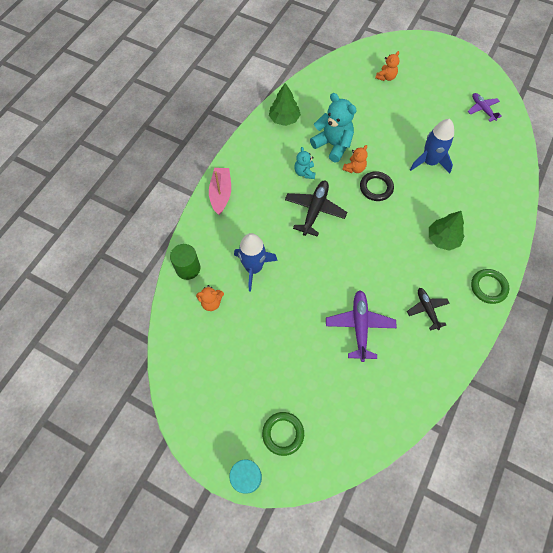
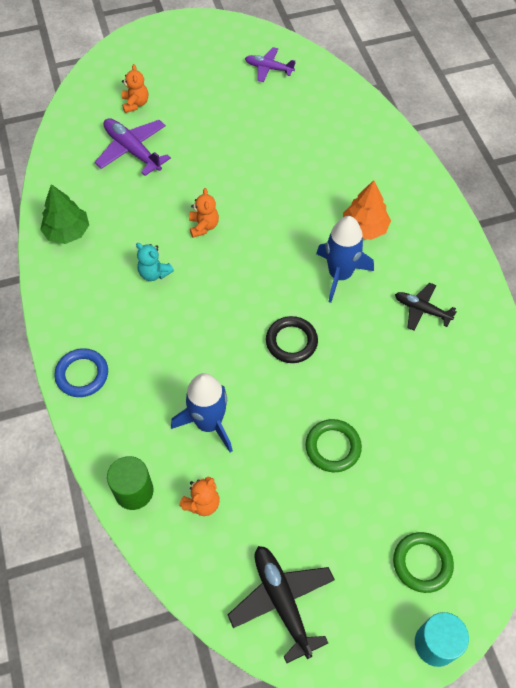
camera: 45 degrees left, 5 degrees down
pink boat [209,168,231,215] -> blue ring [54,348,108,397]
black plane [285,180,347,237] -> black plane moved to [228,546,335,663]
turquoise teddy bear [310,93,357,162] -> none
purple plane [326,290,397,362] -> purple plane moved to [94,118,171,176]
black ring [360,171,394,201] -> black ring moved to [266,316,318,363]
blue rocket [410,119,454,174] -> blue rocket moved to [316,216,374,303]
green tree [429,211,465,251] -> orange tree [343,180,391,240]
green ring [471,269,509,304] -> green ring moved to [305,419,362,472]

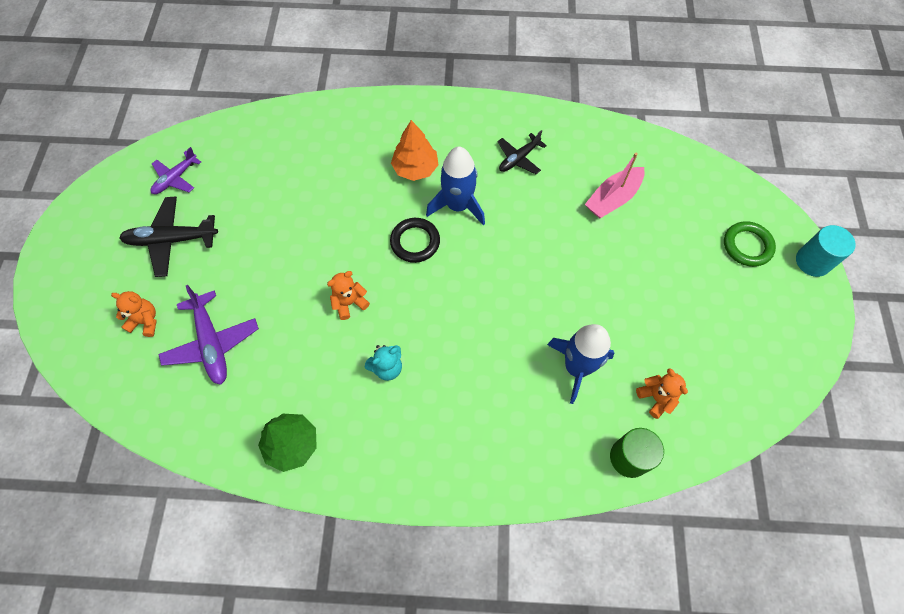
camera: 70 degrees left, 5 degrees up
blue ring [54,348,108,397] -> none
purple plane [94,118,171,176] -> purple plane turned 90 degrees counterclockwise [158,285,259,385]
orange teddy bear [189,188,219,238] -> orange teddy bear turned 45 degrees counterclockwise [327,271,370,320]
black plane [228,546,335,663] -> black plane moved to [119,197,218,277]
black ring [266,316,318,363] -> black ring moved to [390,218,440,263]
green ring [305,419,362,472] -> none
none -> pink boat [585,153,645,219]

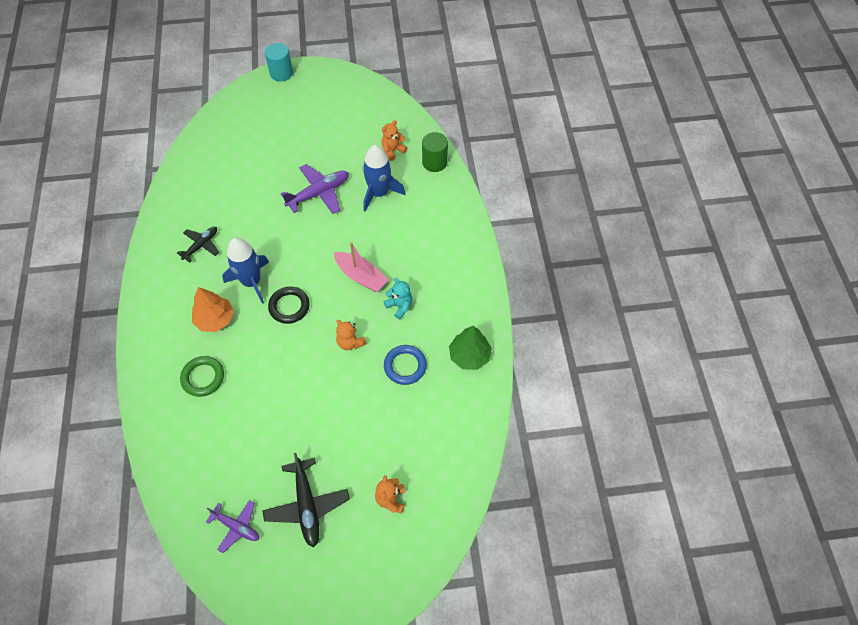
camera: 100 degrees left, 5 degrees down
purple plane [158,285,259,385] -> purple plane moved to [281,164,349,214]
black plane [497,130,547,174] -> black plane turned 90 degrees counterclockwise [177,227,219,263]
pink boat [585,153,645,219] -> pink boat moved to [334,242,389,292]
green ring [724,221,776,267] -> green ring moved to [180,356,224,397]
none -> blue ring [384,345,427,385]

